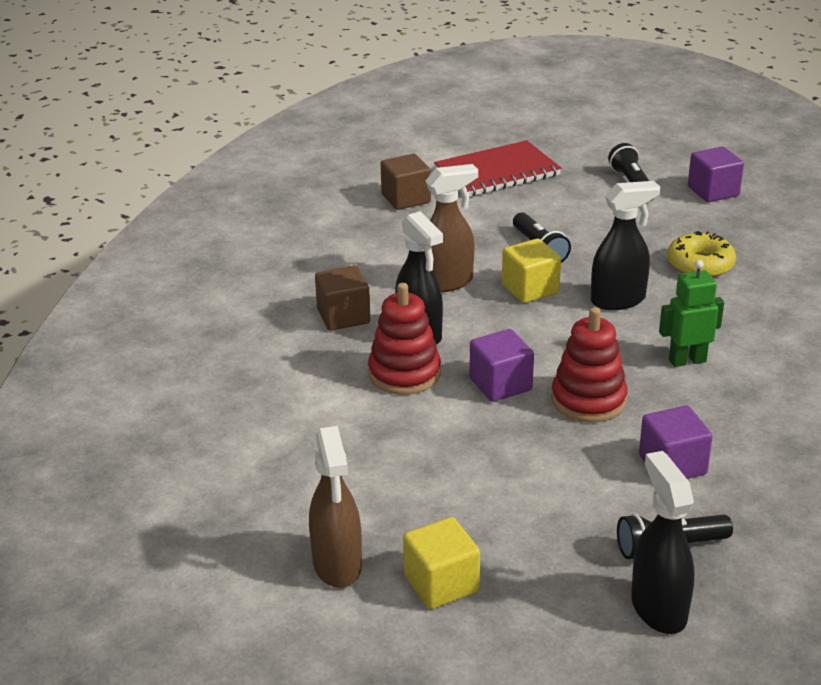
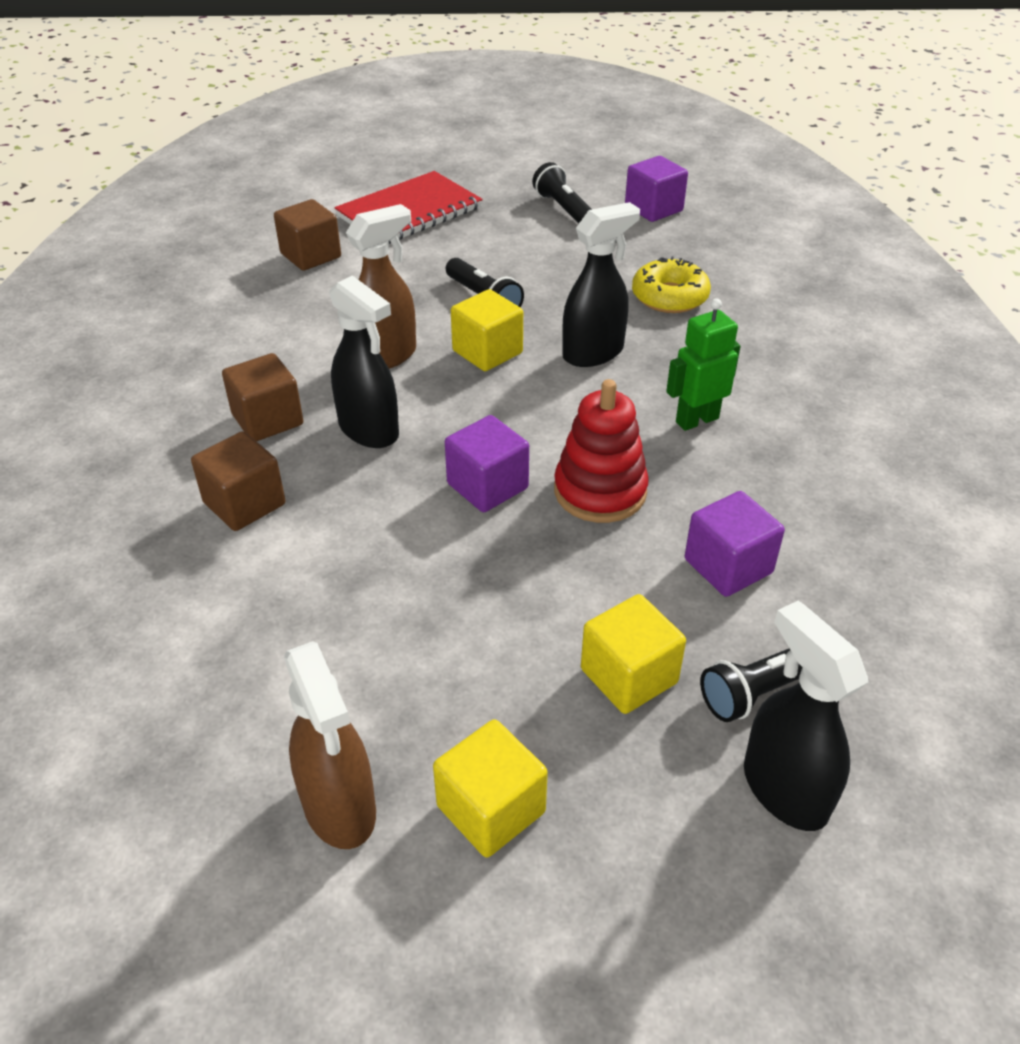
camera: 15 degrees left, 10 degrees up
red stacking toy [368,283,441,395] -> none
none -> brown cube [191,431,285,531]
none -> yellow cube [581,594,686,714]

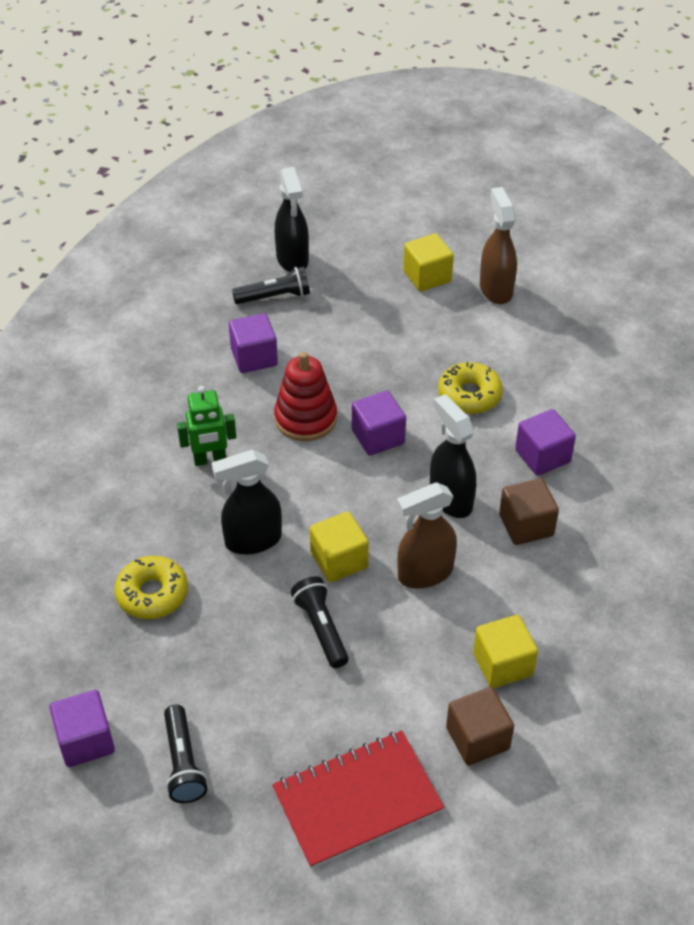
camera: 165 degrees left, 5 degrees up
brown cube [191,431,285,531] -> purple cube [515,409,576,476]
yellow cube [581,594,686,714] -> yellow cube moved to [473,615,538,688]
none -> yellow donut [438,362,503,414]

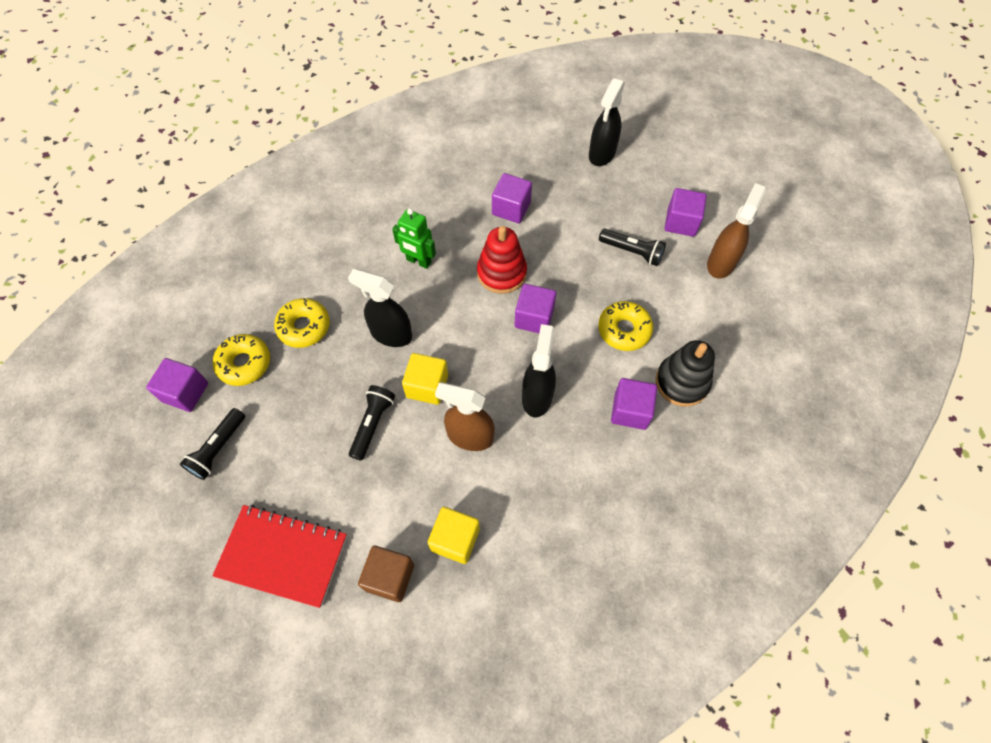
camera: 40 degrees right, 15 degrees up
black flashlight [232,266,310,304] -> black flashlight moved to [599,229,666,266]
yellow cube [403,233,454,292] -> purple cube [664,188,707,237]
brown cube [499,478,559,545] -> none
none -> yellow donut [213,334,270,386]
none -> black stacking toy [656,340,715,407]

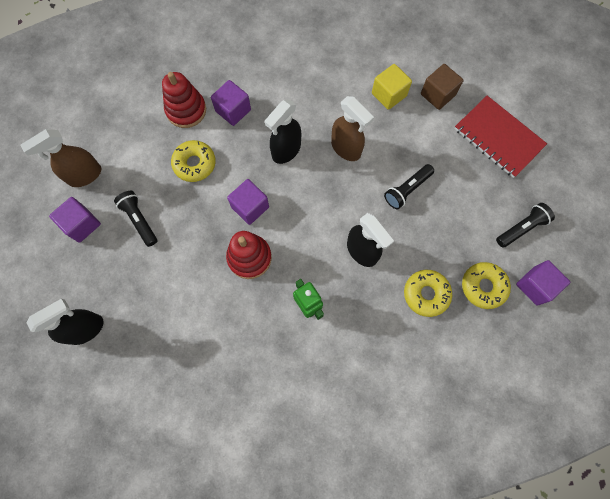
camera: 150 degrees left, 10 degrees up
yellow cube [402,353,448,405] -> none
purple cube [492,173,532,223] -> none
black stacking toy [656,340,715,407] -> red stacking toy [162,72,206,128]

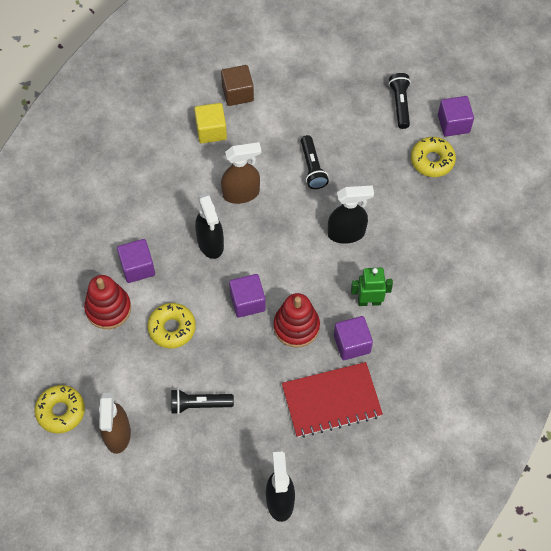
camera: 60 degrees left, 10 degrees down
purple cube [49,197,101,243] -> purple cube moved to [334,316,373,360]
yellow donut [404,270,452,317] -> yellow donut moved to [35,385,85,434]
red notebook [454,96,547,178] -> red notebook moved to [282,362,383,438]

